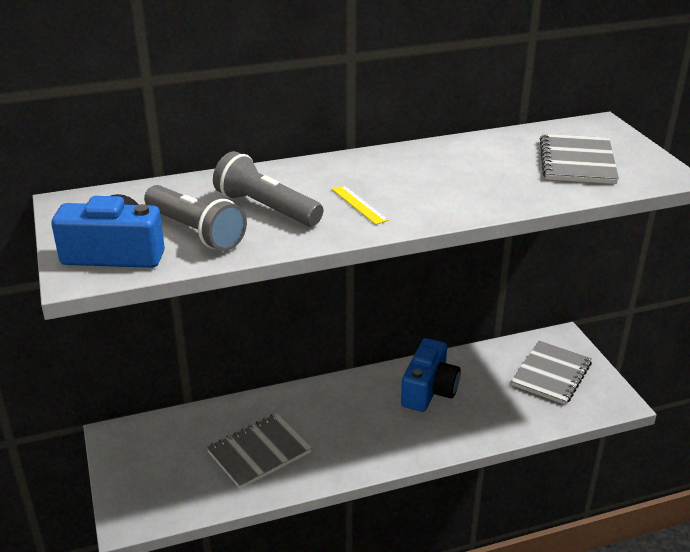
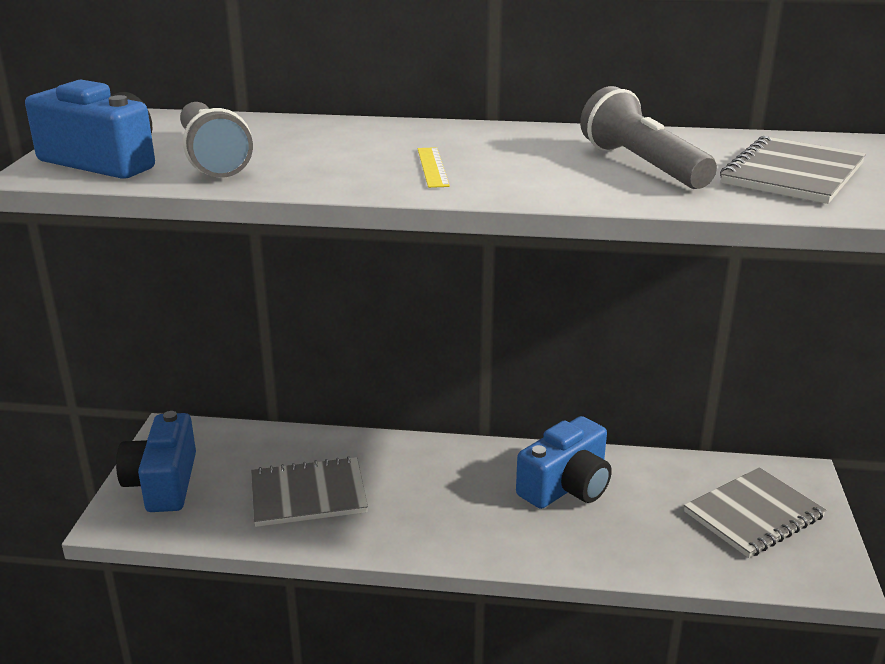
camera: 25 degrees right, 5 degrees down
grey flashlight [213,151,323,227] -> grey flashlight moved to [580,86,717,189]
none -> blue camera [116,411,196,512]

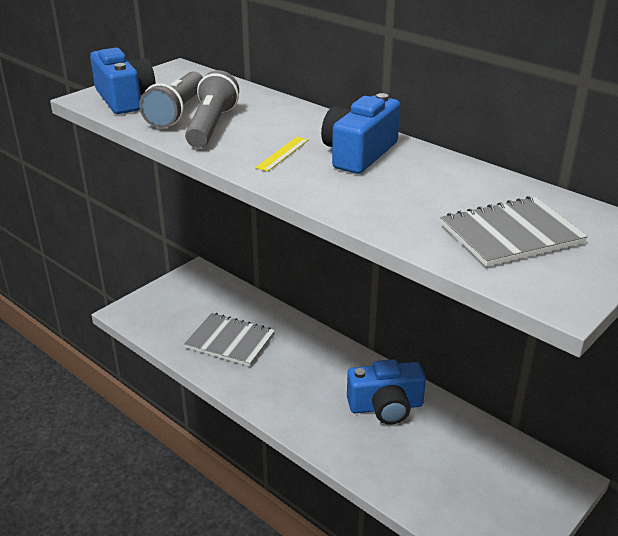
camera: 35 degrees right, 5 degrees up
blue camera [116,411,196,512] -> blue camera moved to [321,93,400,174]
grey flashlight [580,86,717,189] -> grey flashlight moved to [185,70,239,148]
grey notebook [684,467,826,558] -> none

